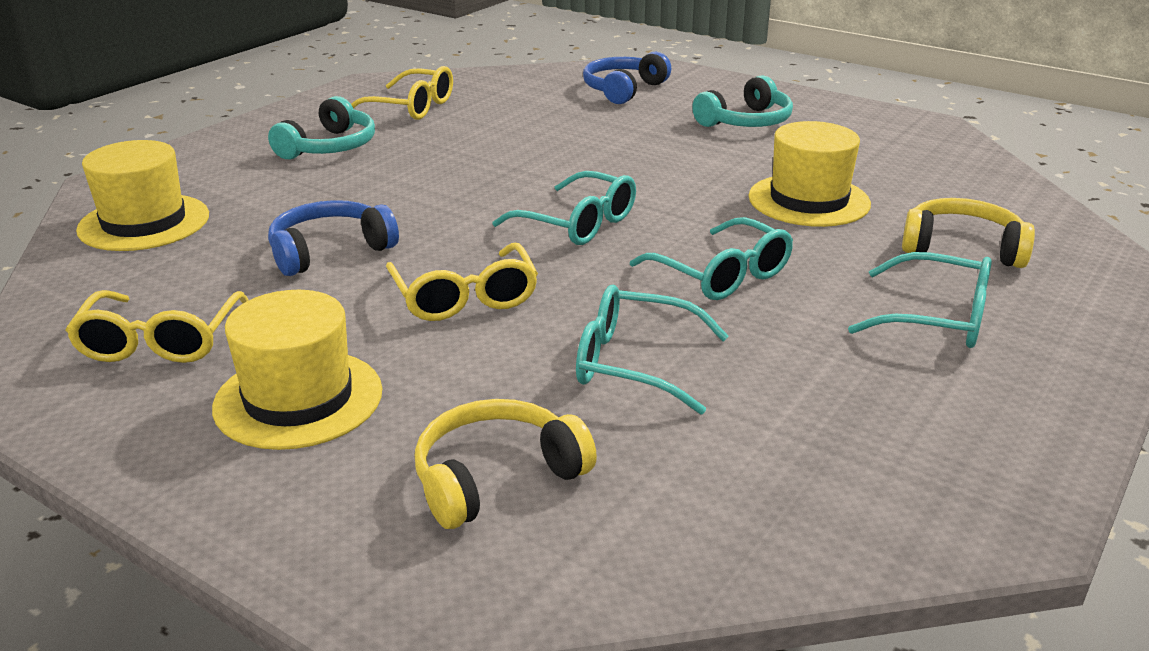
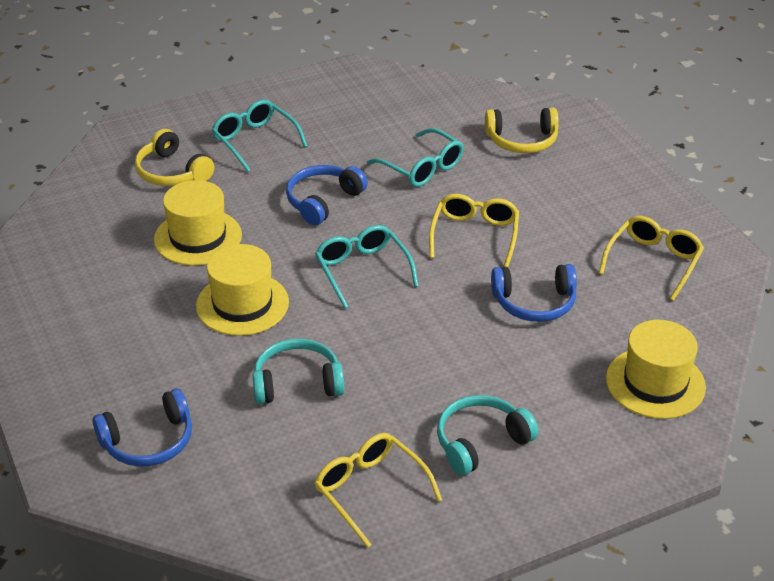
camera: 150 degrees left, 10 degrees up
yellow hat [212,290,382,450] -> yellow hat moved to [196,244,289,336]
turquoise glasses [630,217,793,300] -> blue headphones [286,165,368,225]
turquoise headphones [692,75,793,127] -> turquoise headphones moved to [252,339,344,404]

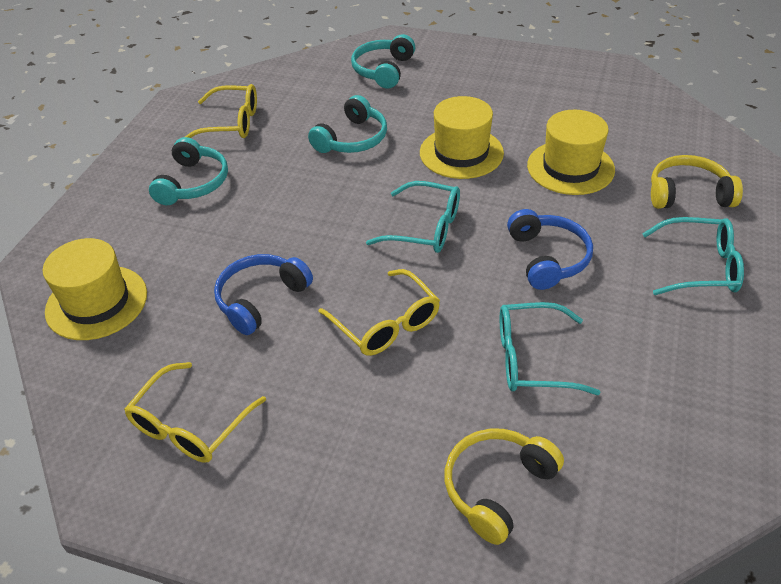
camera: 135 degrees right, 5 degrees up
blue headphones [93,389,192,467] -> turquoise headphones [351,34,415,88]
yellow glasses [599,216,704,301] -> yellow glasses turned 45 degrees clockwise [124,362,266,463]

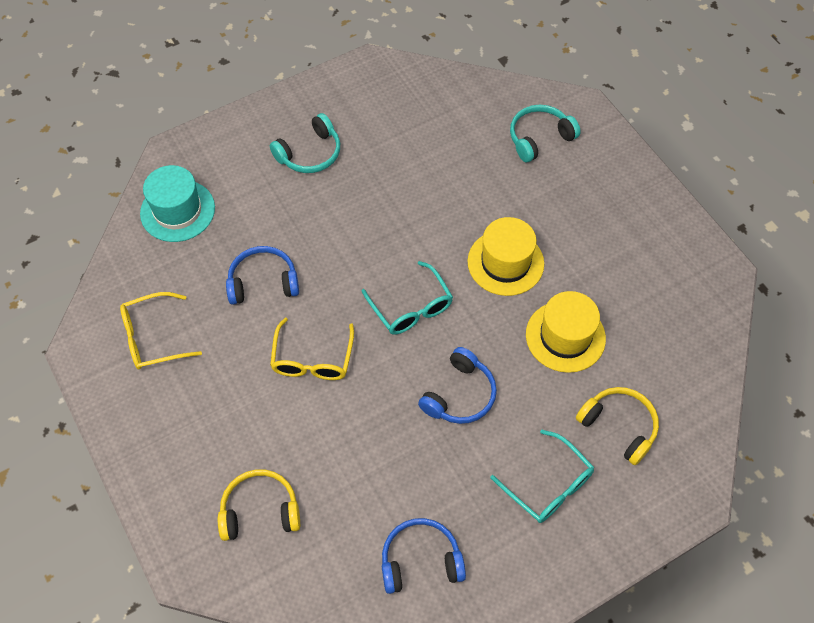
camera: 40 degrees right, 15 degrees up
yellow hat [43,238,147,340] -> turquoise hat [140,165,215,242]
yellow glasses [185,84,257,138] -> none
turquoise headphones [308,95,387,153] -> none
turquoise glasses [500,302,601,395] -> none
none -> blue headphones [382,518,466,594]

